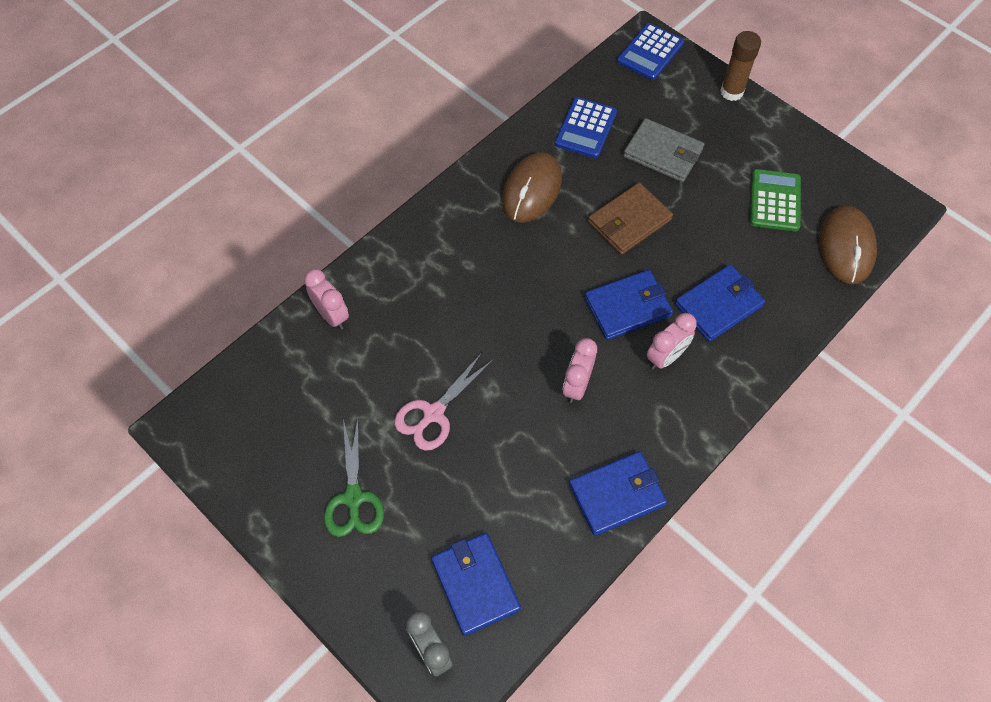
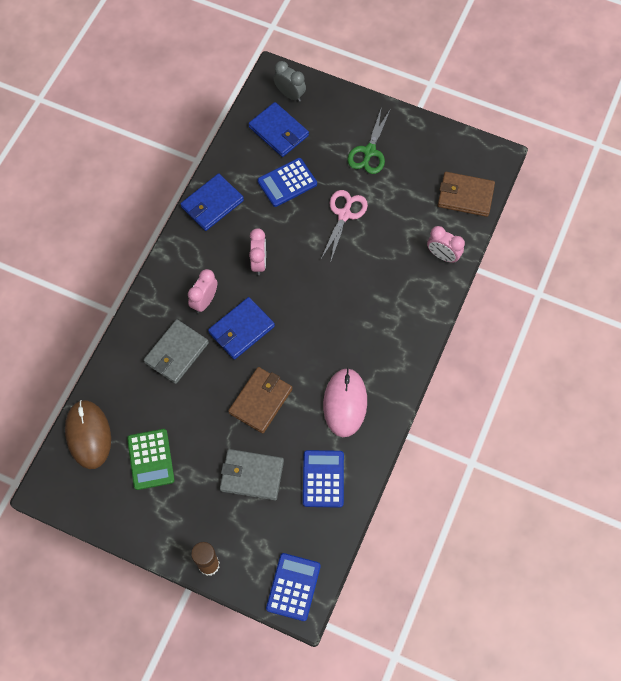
camera: 160 degrees right, 5 degrees up
green scissors [324,419,384,537] -> green scissors turned 135 degrees counterclockwise [347,107,391,174]
brown mouse [502,152,562,223] -> pink mouse [323,368,367,437]
blue wallet [675,264,765,342] -> grey wallet [143,319,209,384]
none -> blue calculator [257,158,317,207]
none -> brown wallet [438,172,495,217]

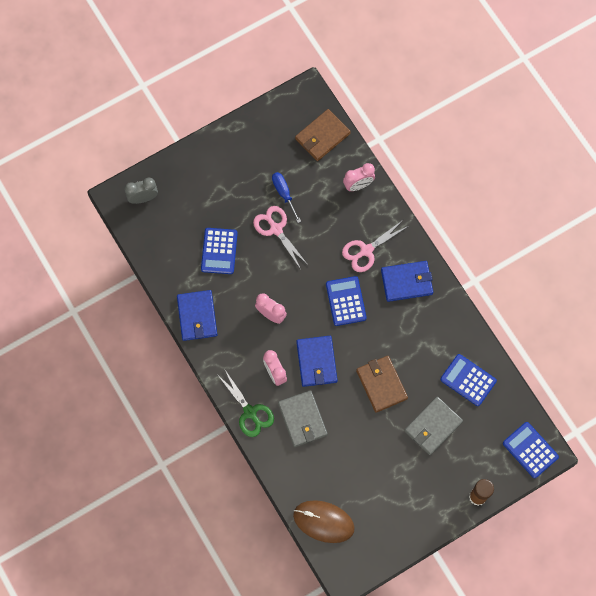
camera: 55 degrees left, 5 degrees up
green calculator [127,429,175,490] -> none
blue wallet [248,102,309,157] -> blue wallet moved to [381,261,433,302]
pink mouse [323,368,367,437] -> none
green scissors [347,107,391,174] -> green scissors moved to [217,370,274,437]
none -> blue screwdriver [272,172,301,223]
none -> blue calculator [326,276,367,326]
none -> pink scissors [342,220,409,272]

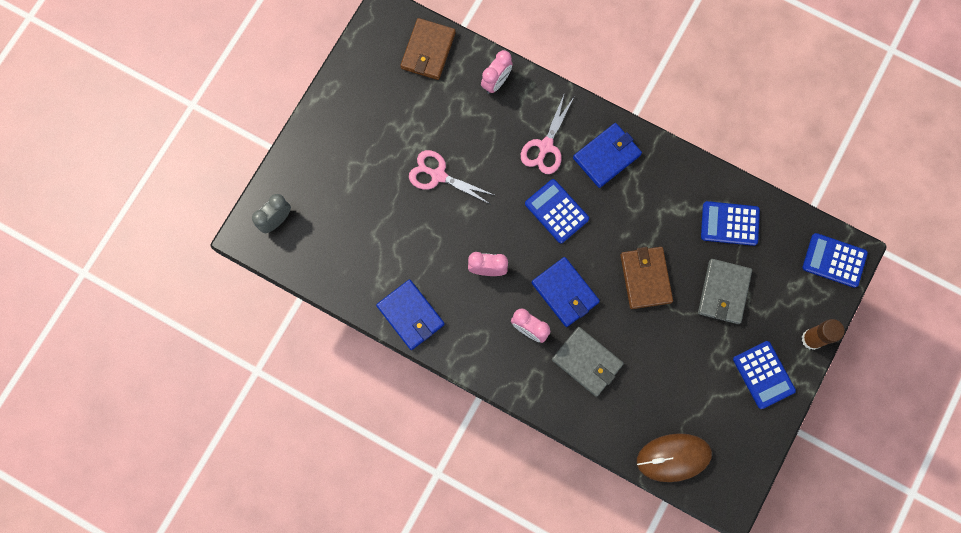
camera: 30 degrees left, 5 degrees up
blue calculator [201,228,238,274] -> blue calculator moved to [733,341,796,409]
green scissors [217,370,274,437] -> none
blue screwdriver [272,172,301,223] -> none
brown wallet [356,356,408,413] -> brown wallet turned 45 degrees clockwise [620,247,673,309]

